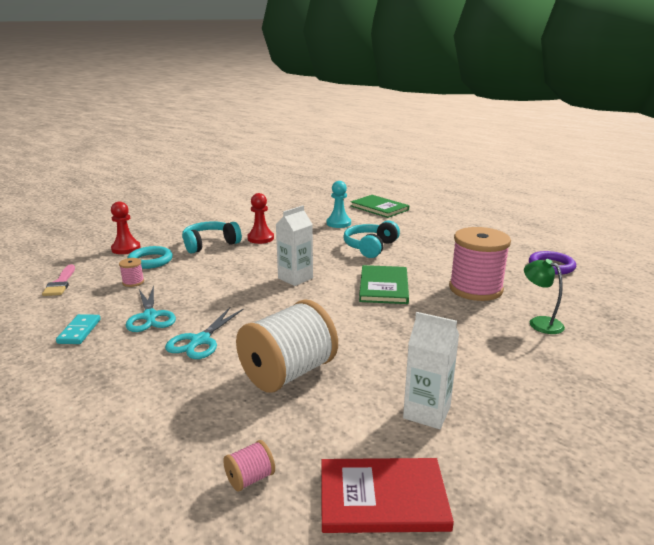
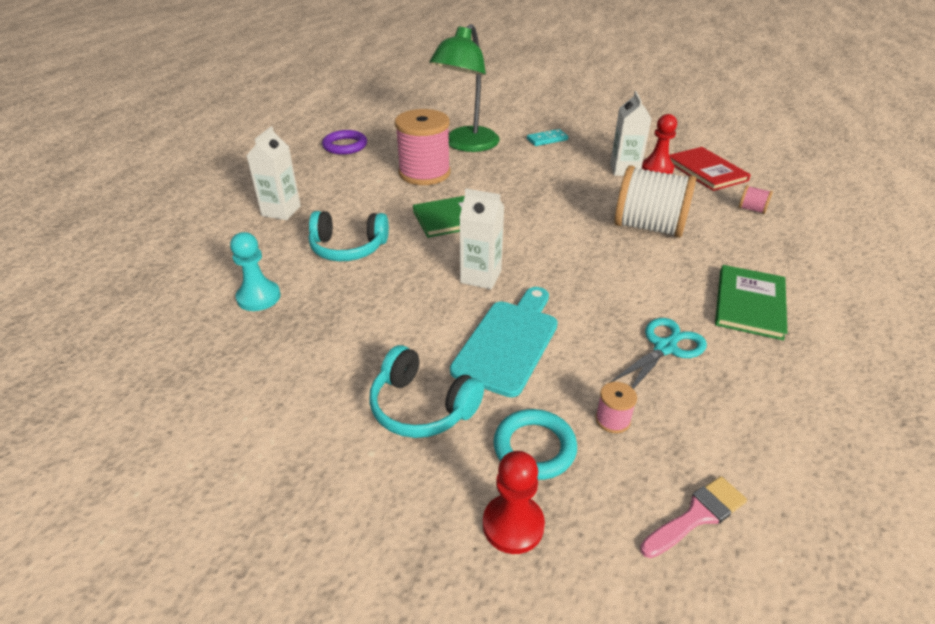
camera: 115 degrees left, 15 degrees up
turquoise domino [56,314,101,344] -> turquoise domino moved to [527,129,568,146]
turquoise scissors [165,307,244,359] -> none
red pawn [247,193,274,244] -> red pawn moved to [641,114,677,174]
green book [350,195,409,218] -> green book moved to [715,265,787,341]
green lamp [524,259,565,334] -> green lamp [429,24,500,152], size x2.06
none -> white carton [247,126,301,220]
none -> turquoise cutting board [450,287,558,397]

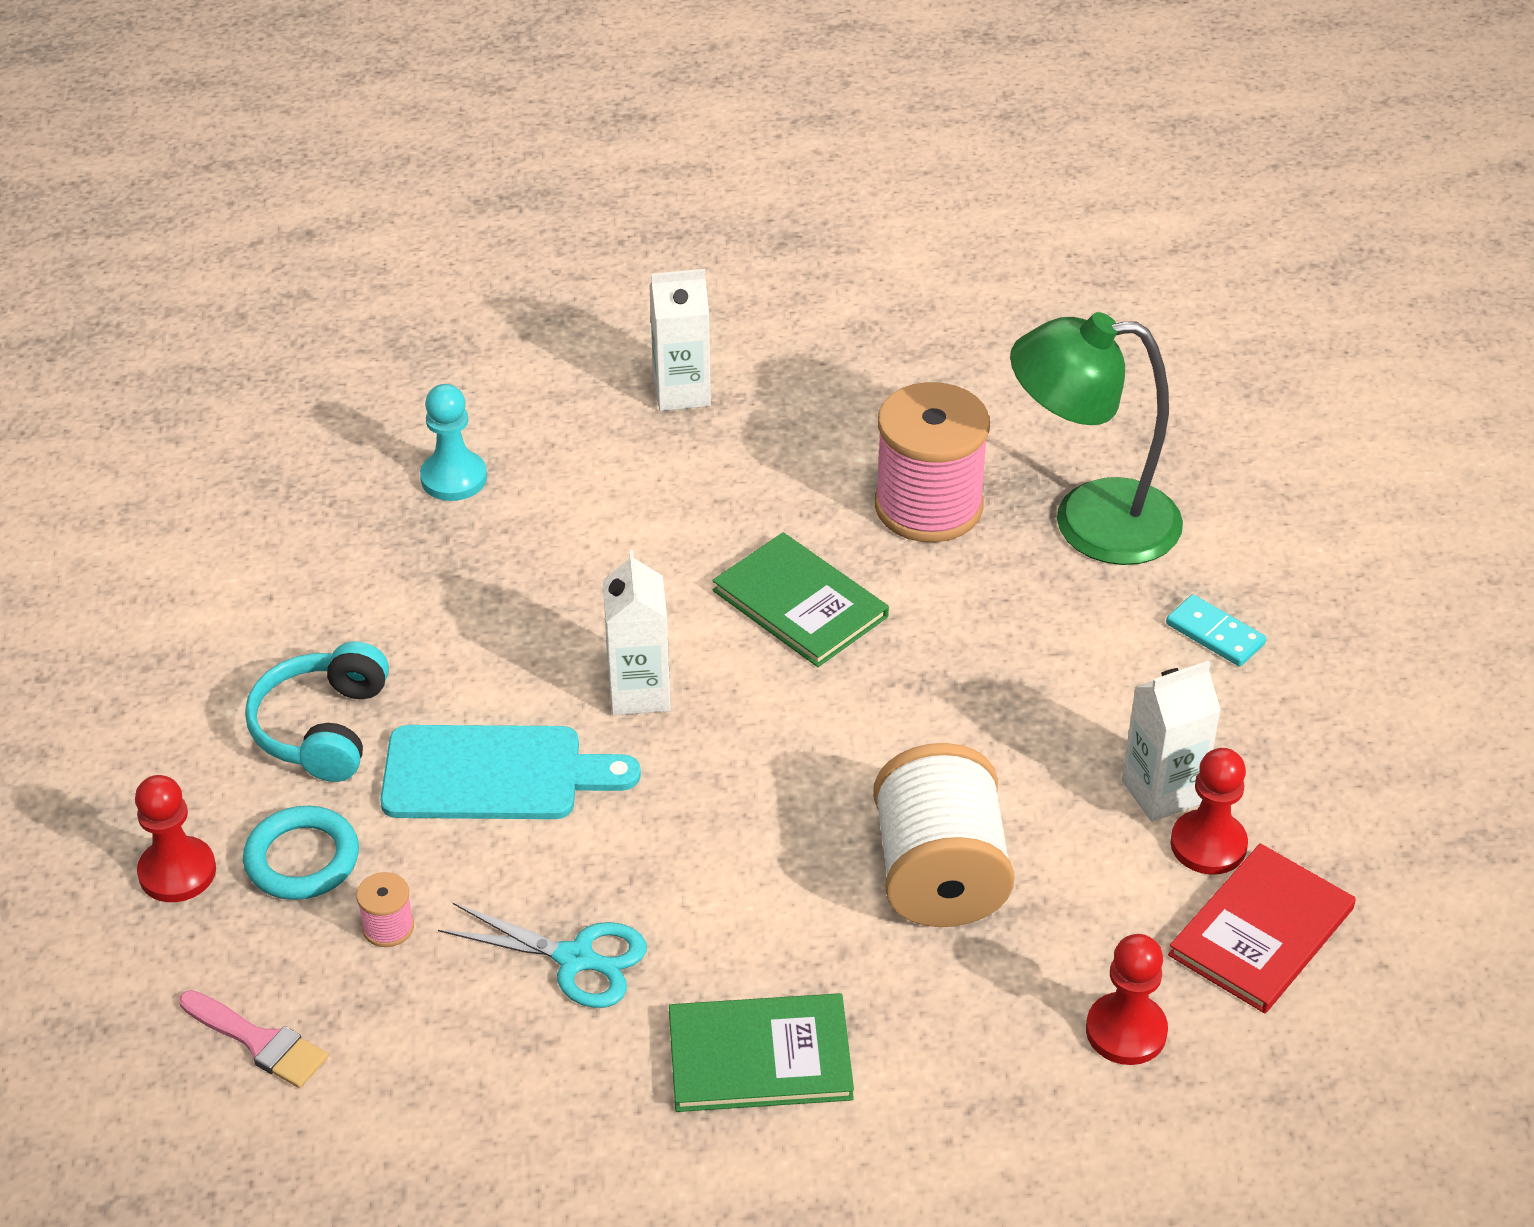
camera: 65 degrees right, 5 degrees up
turquoise headphones [308,211,389,261] -> none
purple ring [322,130,367,155] -> none
pink spool [739,185,773,214] -> red pawn [1086,934,1168,1065]

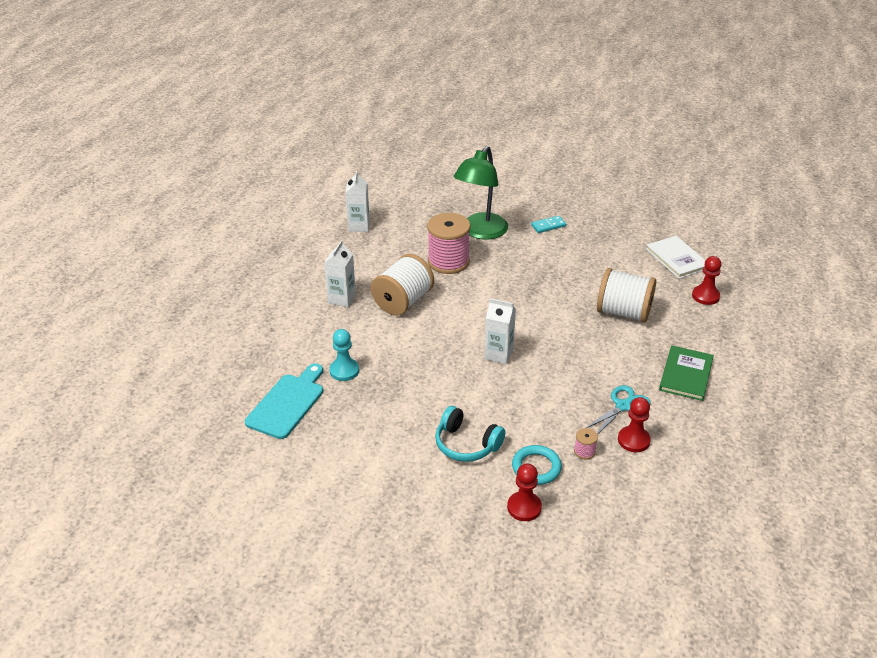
camera: 65 degrees left, 5 degrees down
pink brush [179,990,328,1088] -> none
turquoise cutting board [380,725,641,819] -> turquoise cutting board moved to [245,363,323,439]
green book [712,532,889,667] -> none
white carton [1122,661,1221,822] -> white carton moved to [345,171,370,232]
red book [1168,843,1356,1013] -> white book [646,236,706,279]
red pawn [1170,748,1248,875] -> red pawn moved to [618,397,651,452]
none -> white spool [371,254,434,316]

